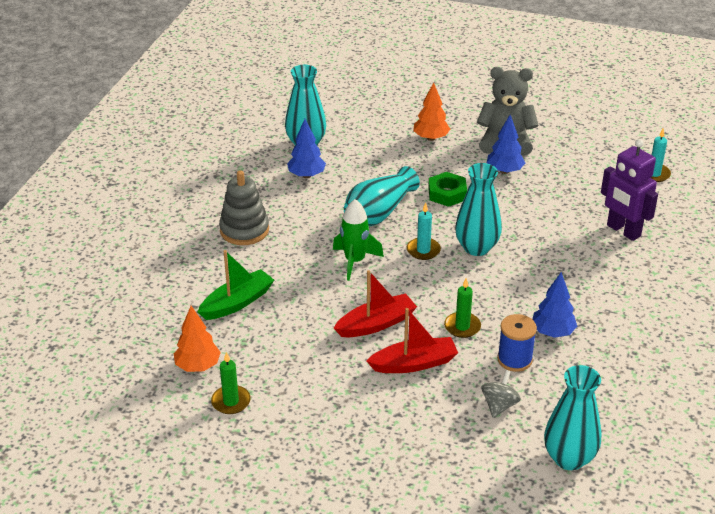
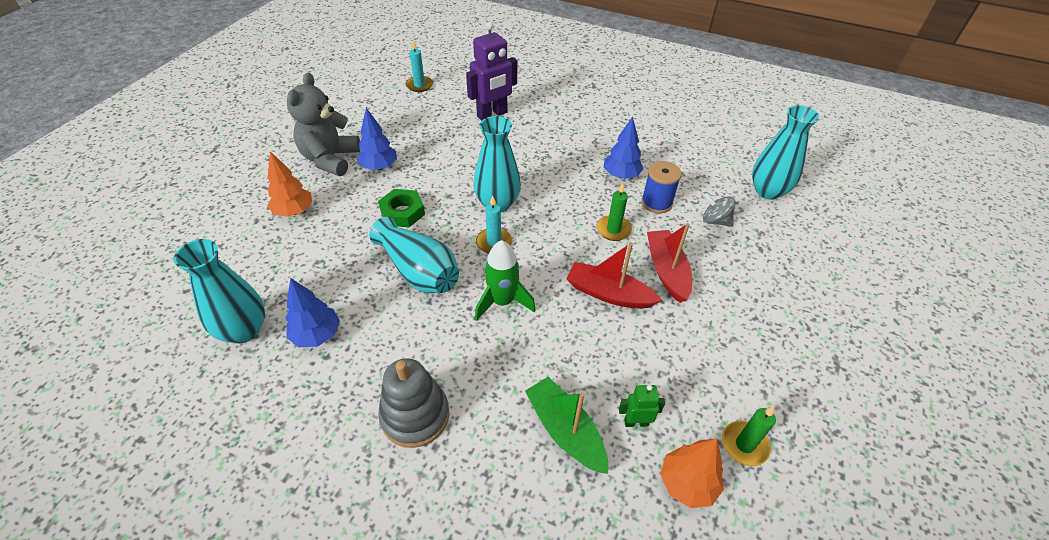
camera: 85 degrees left, 10 degrees up
red boat [334,270,417,337] -> red boat turned 45 degrees counterclockwise [566,243,662,309]
none -> green robot [619,385,665,427]

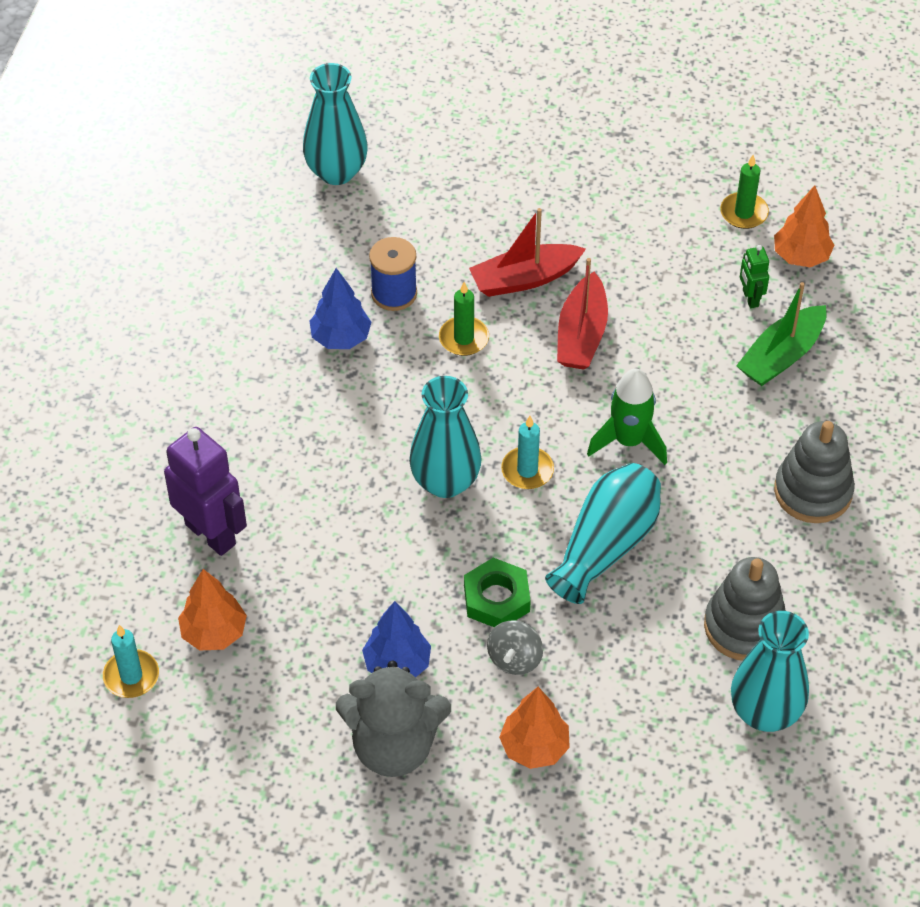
camera: 100 degrees left, 5 degrees up
blue tree [286,278,340,347] -> grey stacking toy [704,557,786,661]
grey spinning top [703,193,735,227] -> grey spinning top moved to [487,620,543,675]
none -> orange tree [178,569,247,651]

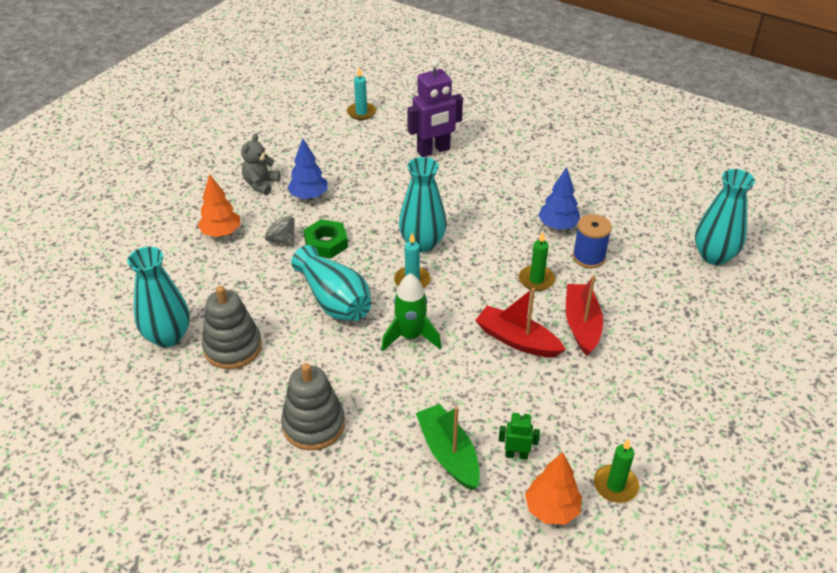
camera: 110 degrees right, 10 degrees down
orange tree [178,569,247,651] -> none
grey teddy bear [336,661,451,777] -> grey teddy bear [241,134,280,195], size x0.61

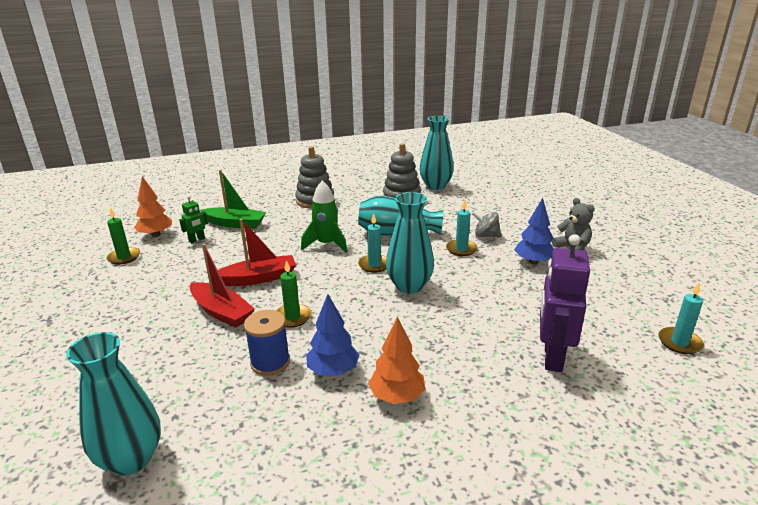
camera: 130 degrees right, 15 degrees down
orange tree [198,174,240,237] -> orange tree moved to [368,316,425,404]
grey spinning top [265,211,295,247] -> grey spinning top turned 150 degrees counterclockwise [472,212,502,237]
green nut [304,219,348,258] -> turquoise candle [446,200,478,256]

